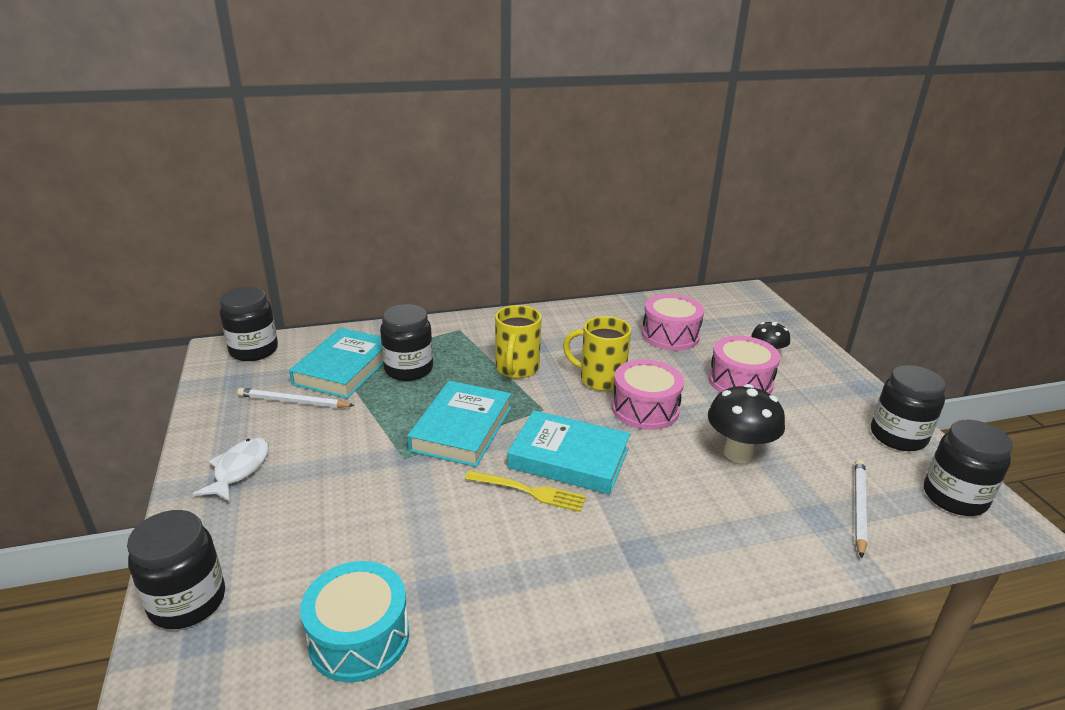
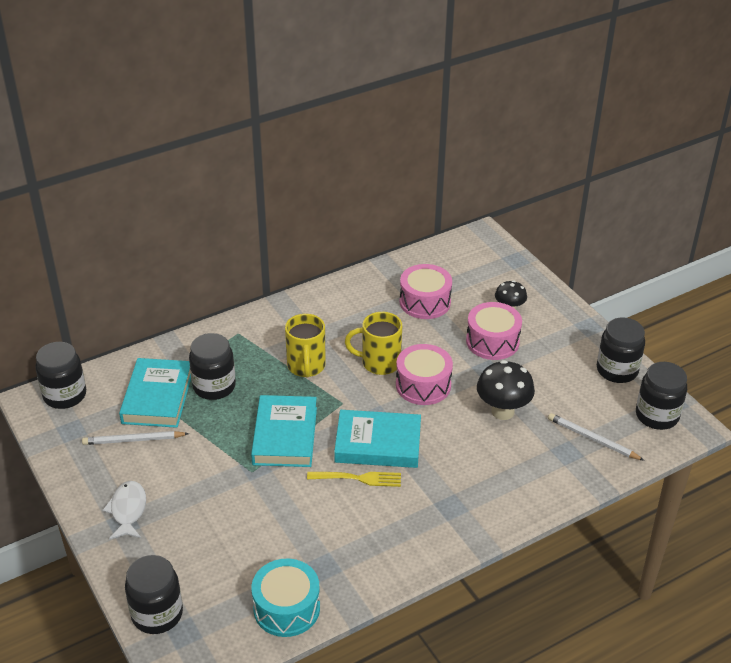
camera: 15 degrees left, 10 degrees up
white pencil [855,460,867,558] -> white pencil turned 60 degrees counterclockwise [548,413,644,461]

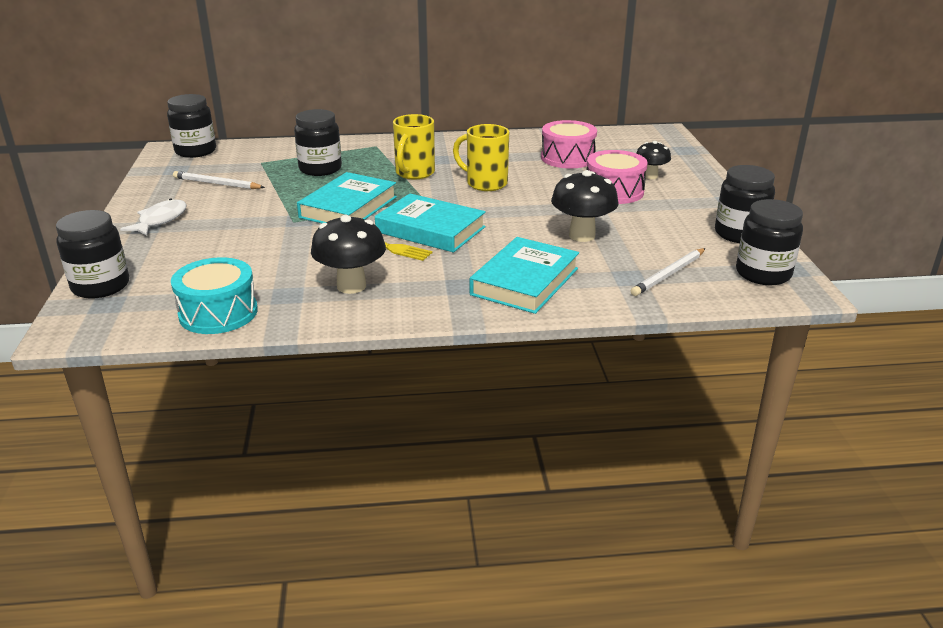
camera: 25 degrees right, 10 degrees down
turquoise book [119,358,191,428] -> turquoise book moved to [470,237,579,314]
pink drum [396,344,453,405] -> none
white pencil [548,413,644,461] -> white pencil turned 105 degrees counterclockwise [631,248,706,296]
none -> black mushroom [311,215,386,294]

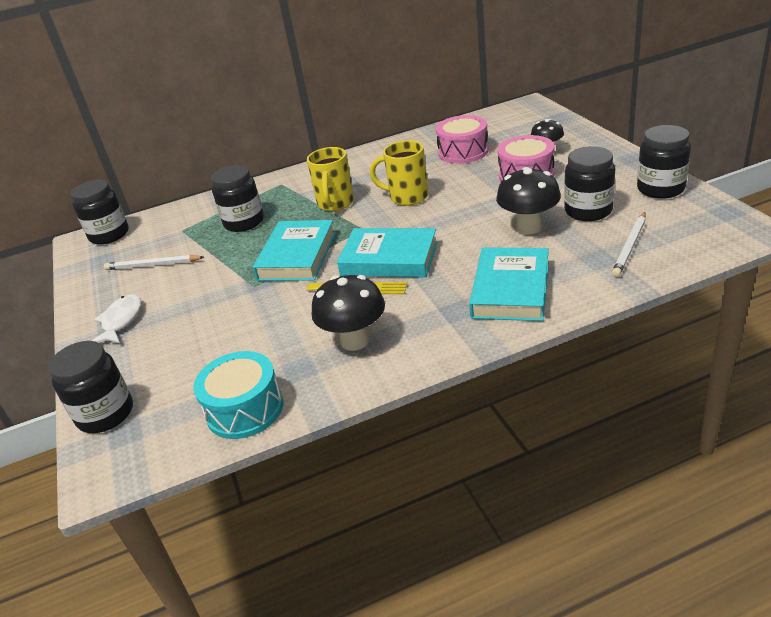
camera: 10 degrees left, 5 degrees up
black jar [736,199,803,285] -> black jar moved to [564,146,615,221]

